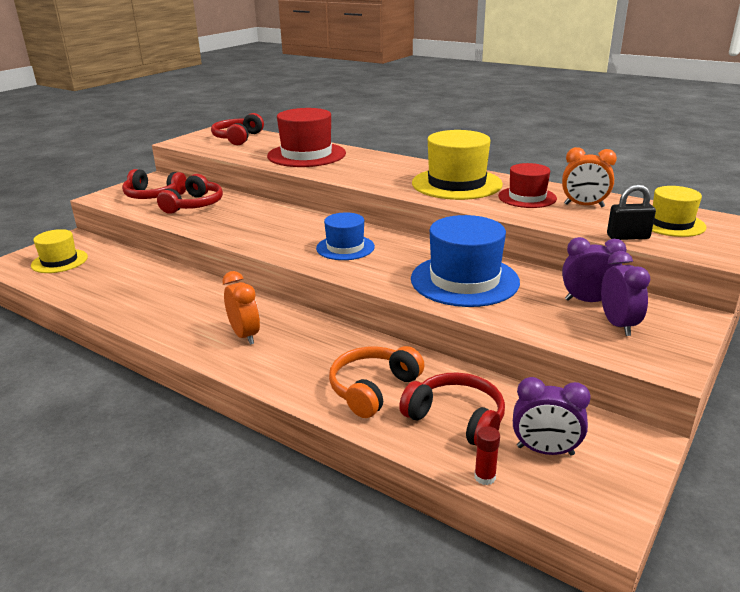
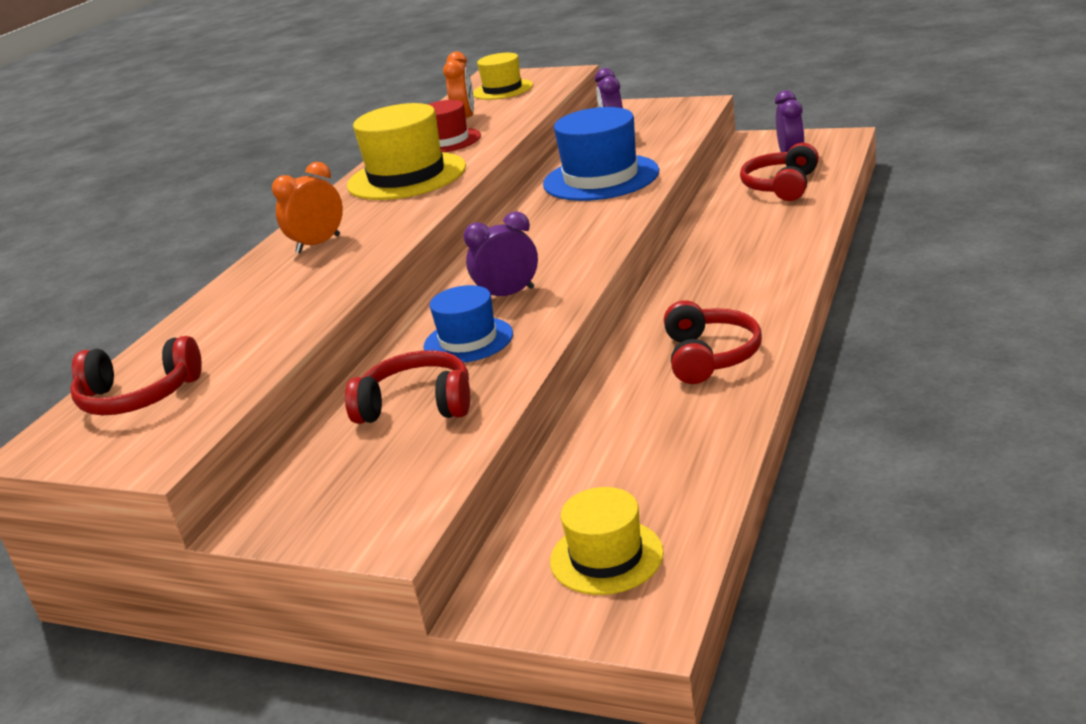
camera: 100 degrees left, 0 degrees up
red headphones [122,169,186,199] -> red headphones moved to [664,300,762,384]
orange clock [222,271,260,345] -> orange clock moved to [272,162,343,253]
red hat [267,108,346,167] -> none
blue hat [316,212,375,260] -> blue hat moved to [424,285,513,363]
orange headphones [329,346,424,418] -> none
red glue stick [475,427,500,485] -> none
purple clock [601,251,651,336] -> purple clock moved to [463,211,538,296]
black padlock [607,184,656,240] -> none

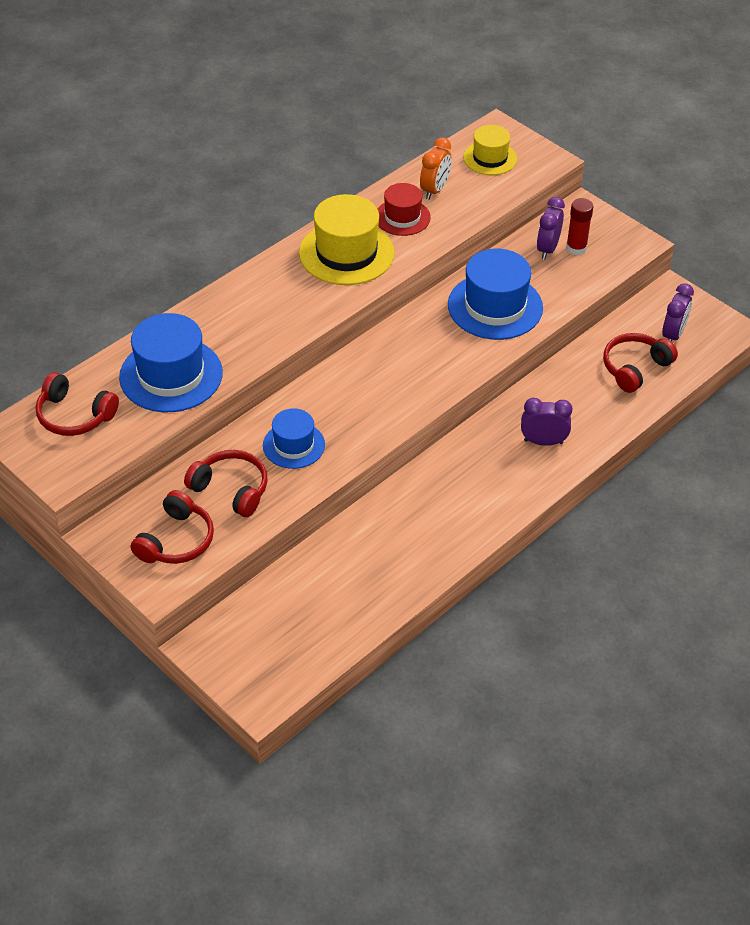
camera: 20 degrees right, 20 degrees up
orange clock [272,162,343,253] -> none
purple clock [463,211,538,296] -> purple clock moved to [521,398,573,446]
yellow hat [550,487,664,595] -> none
red headphones [664,300,762,384] -> red headphones moved to [131,490,214,564]
none -> blue hat [119,313,223,412]
none -> red glue stick [566,198,593,255]

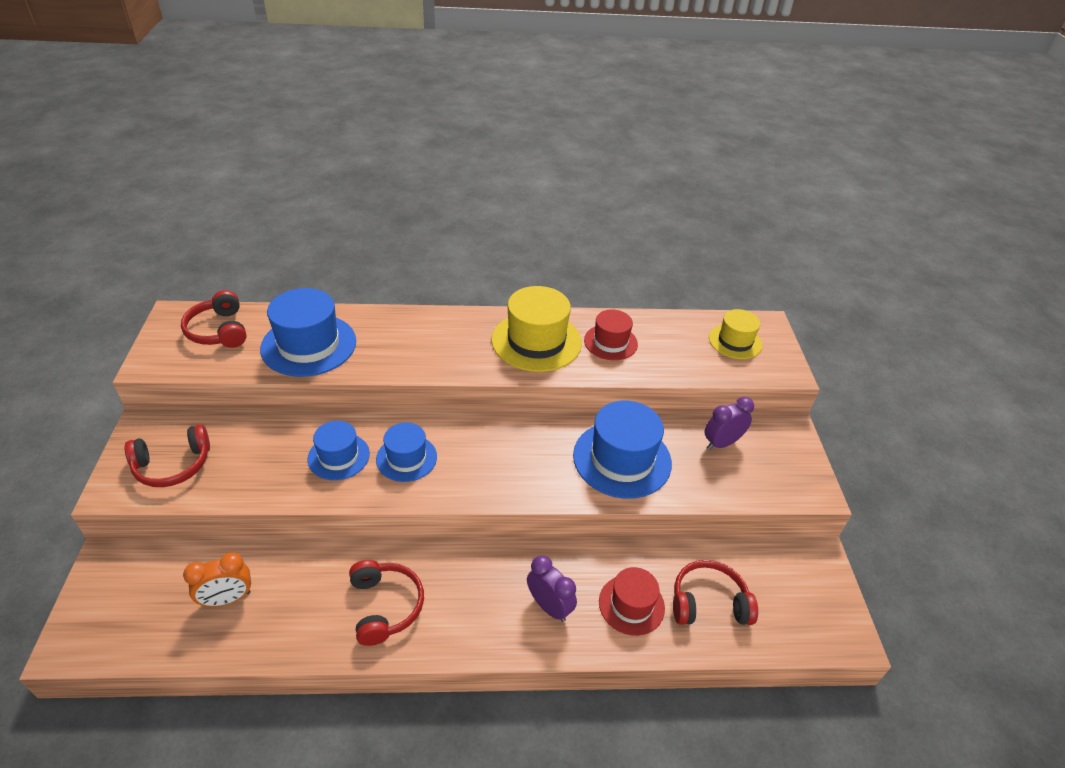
camera: 40 degrees right, 5 degrees down
red headphones [184,450,268,517] -> red headphones moved to [349,560,424,646]
orange clock [420,137,452,200] -> orange clock moved to [183,552,251,607]
red glue stick [566,198,593,255] -> none
purple clock [662,283,694,342] -> none
none -> blue hat [376,422,437,482]
none -> red hat [599,567,665,636]

